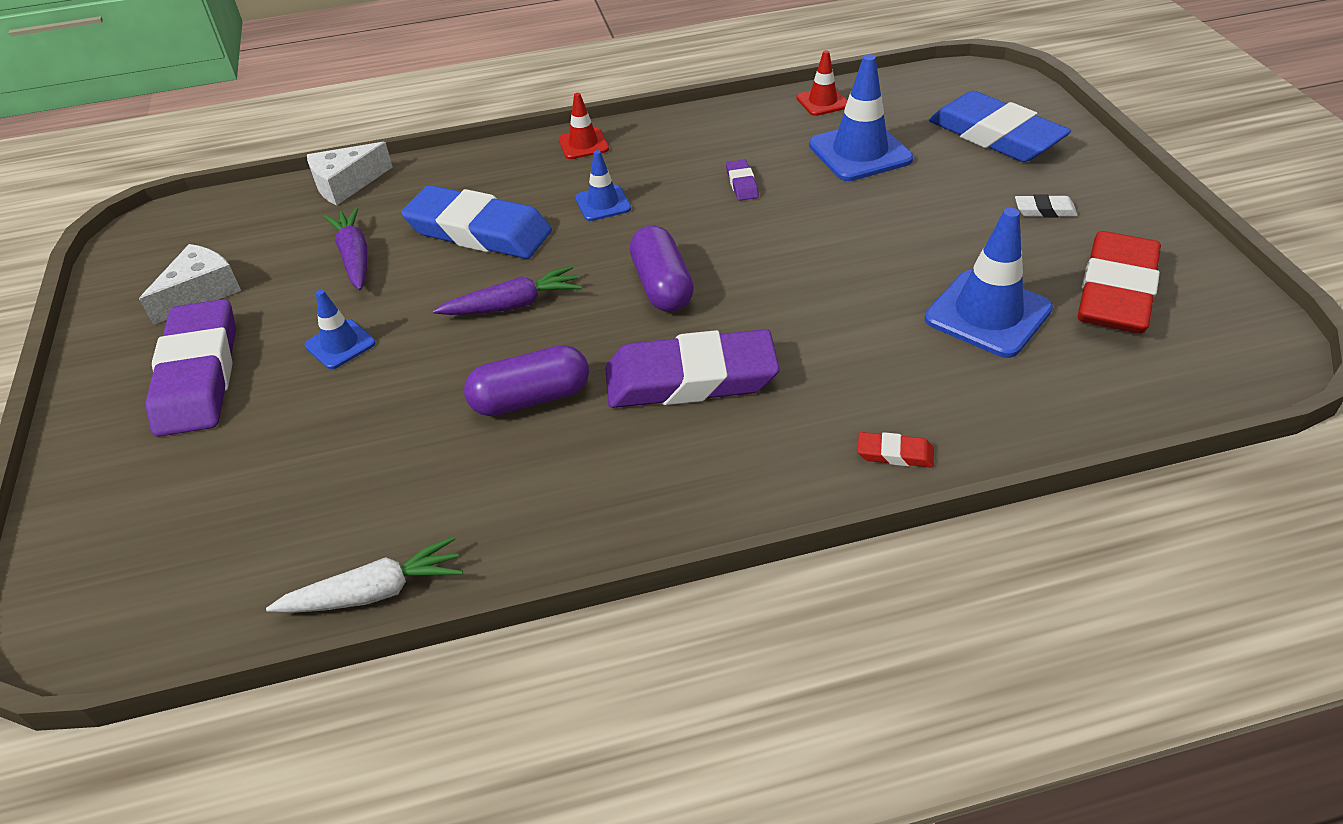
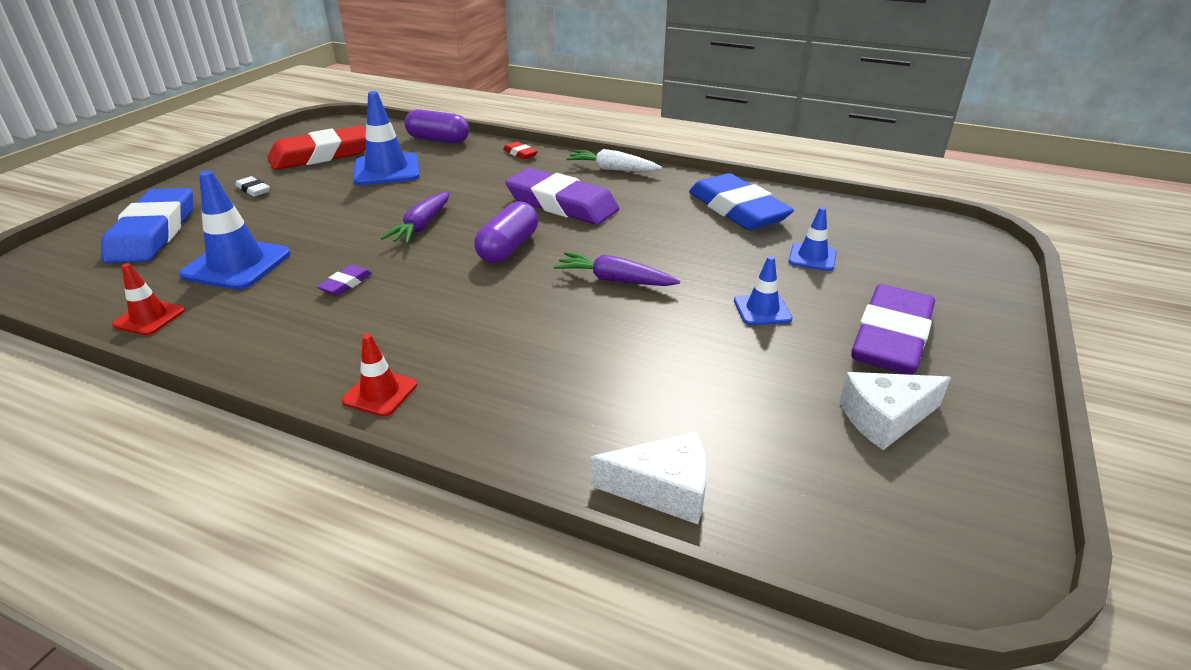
camera: 145 degrees left, 10 degrees down
white carrot [266,536,463,613] -> white carrot moved to [566,149,662,171]
purple carrot [324,207,367,290] -> purple carrot moved to [381,192,450,244]
blue eraser [401,185,552,259] -> blue eraser moved to [689,173,794,230]
purple capsule [464,345,589,416] -> purple capsule moved to [404,109,469,144]
blue traffic cone [575,150,631,221] -> blue traffic cone moved to [789,207,837,271]

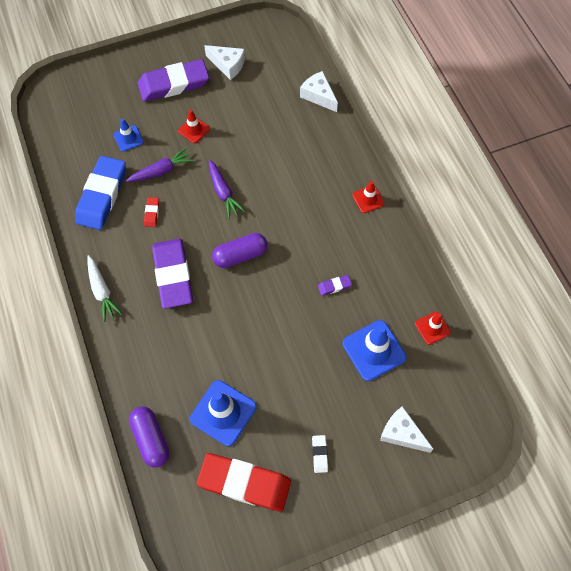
camera: 135 degrees left, 30 degrees up
blue eraser [101,188,193,263] -> white cheese [380,406,433,453]
purple carrot [381,192,450,244] -> purple carrot moved to [126,147,194,182]
red eraser [503,142,538,159] -> red eraser moved to [144,197,159,227]
blue traffic cone [734,256,792,325] -> red traffic cone [178,110,210,143]

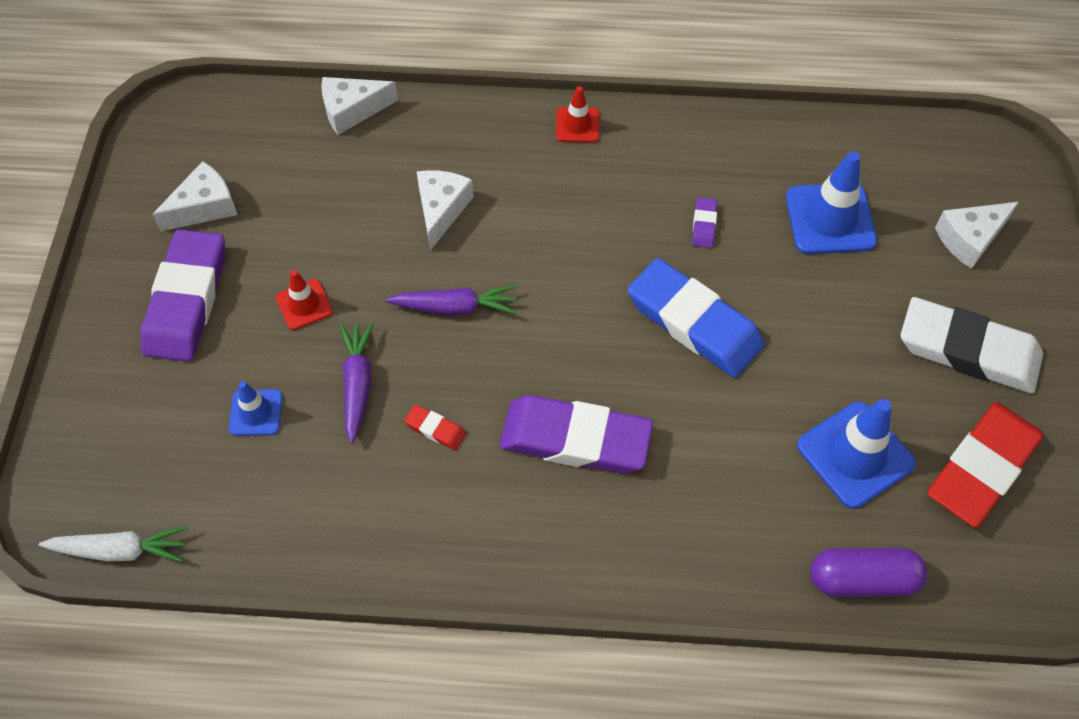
camera: 65 degrees left, 5 degrees down
blue eraser [75,156,126,230] -> blue eraser moved to [628,258,765,378]
white carrot [87,255,122,322] -> white carrot moved to [39,526,188,562]
purple capsule [212,233,267,268] -> none
white eraser [312,435,328,473] -> white eraser [901,297,1043,393], size x2.44
red traffic cone [415,312,451,345] -> none
none -> white cheese [416,170,474,250]

